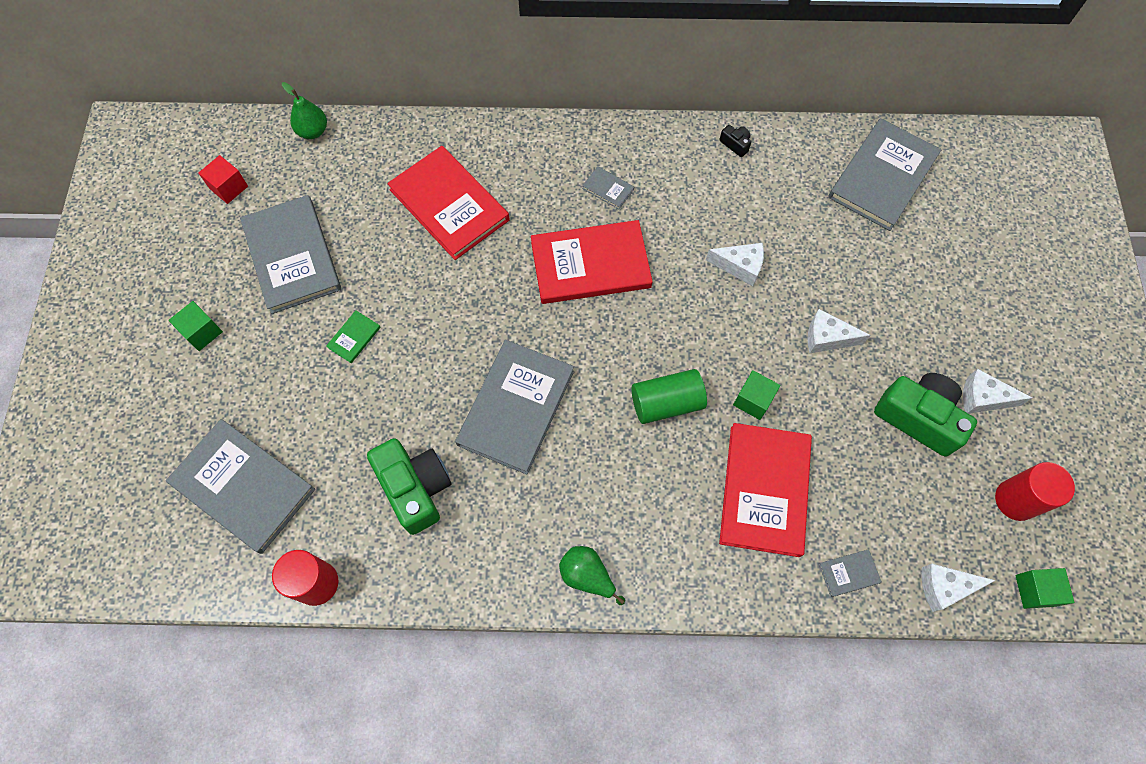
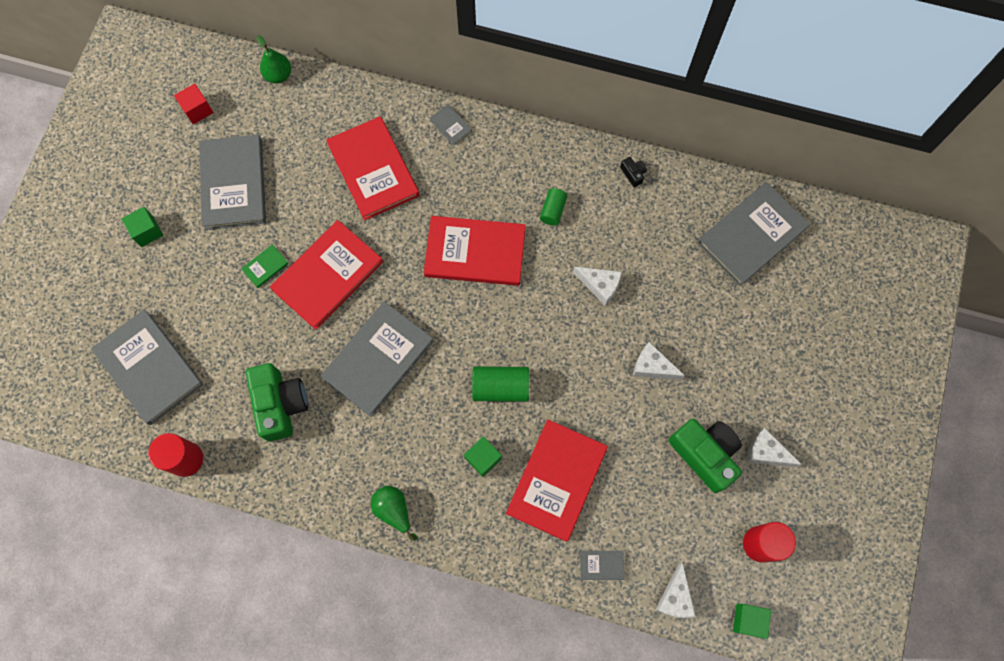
camera: 15 degrees right, 5 degrees up
grey book [582,166,634,209] -> grey book moved to [429,104,472,146]
green cube [733,370,781,420] -> green cube moved to [464,436,502,477]
white cheese [921,564,996,612] -> white cheese turned 90 degrees counterclockwise [655,563,696,618]
none -> red book [270,220,383,330]
none -> green cylinder [540,188,567,226]

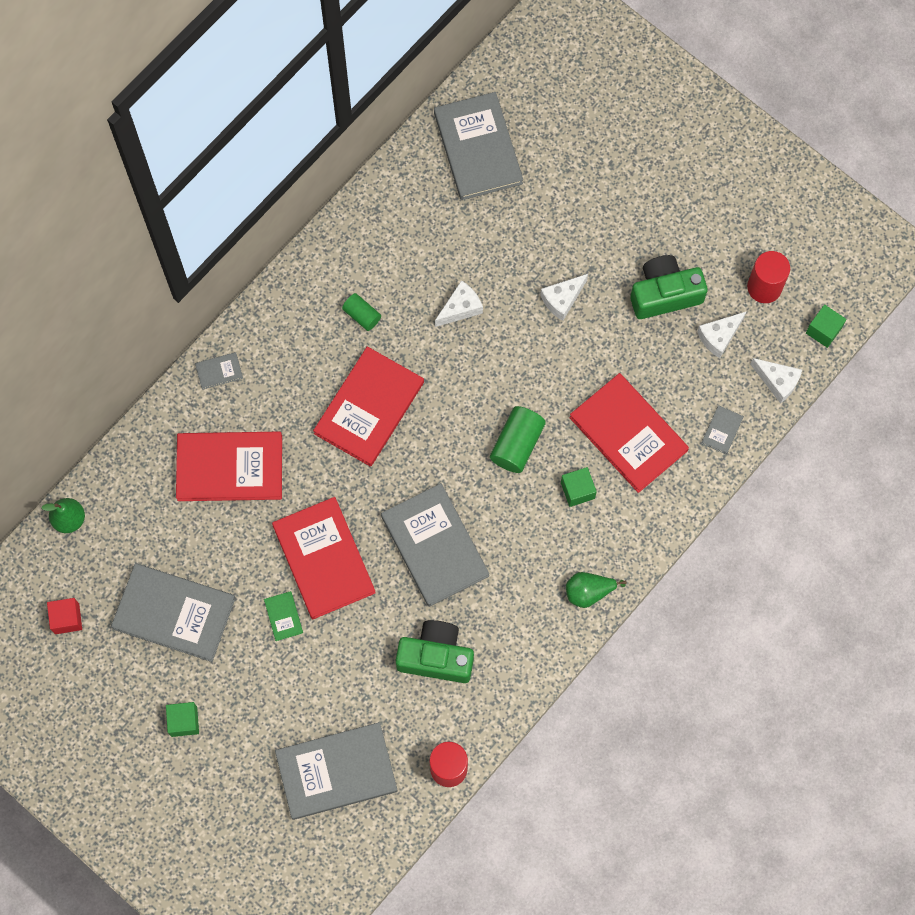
camera: 65 degrees left, 0 degrees up
black camera [620,157,647,187] -> none
white cheese [746,428,802,467] -> white cheese moved to [697,311,747,358]

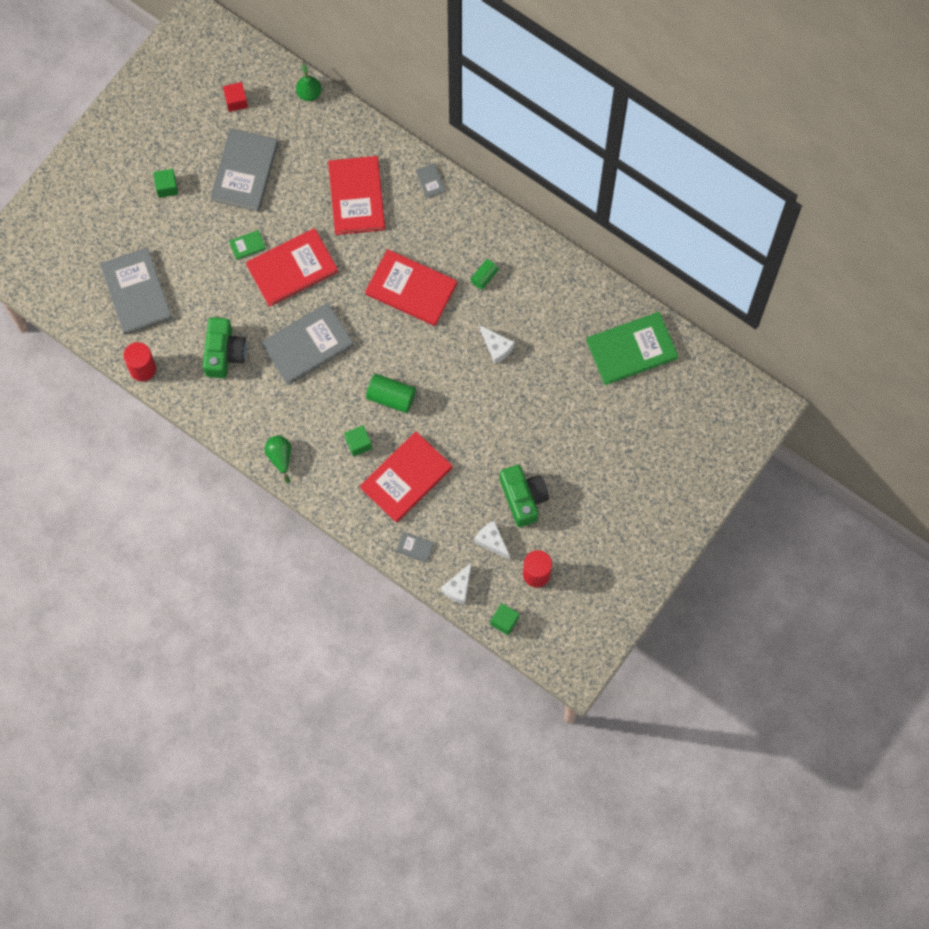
camera: 85 degrees right, 0 degrees up
grey book [434,92,523,200] -> green book [586,312,678,385]
white cheese [540,274,588,321] -> none

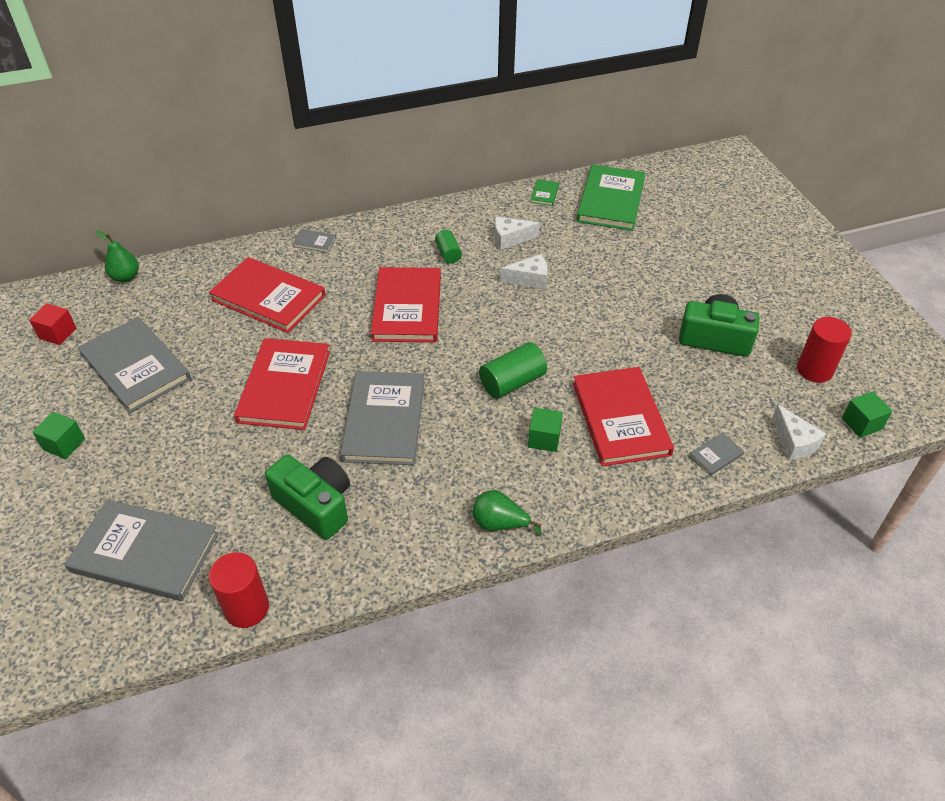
camera: 55 degrees left, 25 degrees down
green book [229,230,266,260] -> green book moved to [530,179,559,206]
red book [365,249,457,326] -> red book turned 60 degrees counterclockwise [371,267,441,342]
white cheese [474,521,510,559] -> white cheese moved to [495,217,539,250]

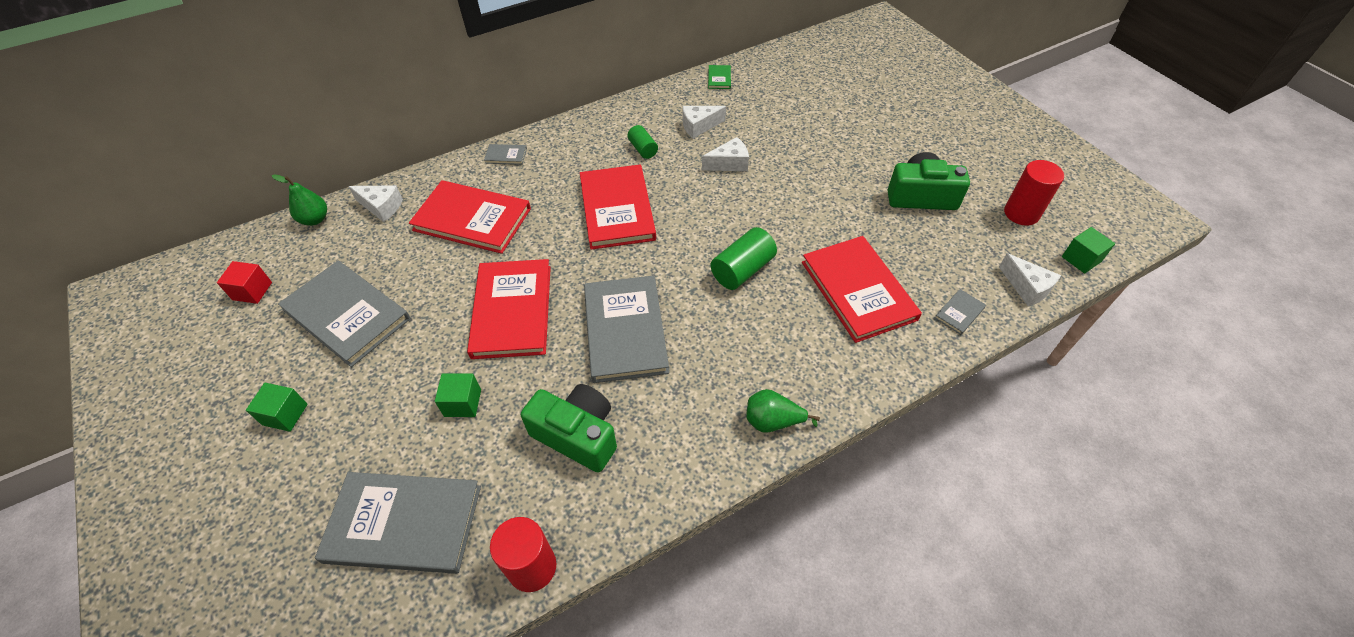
camera: 10 degrees left, 5 degrees up
green cube [528,408,563,452] -> green cube moved to [435,373,481,417]
green book [577,165,646,231] -> none
none -> white cheese [348,185,403,222]

